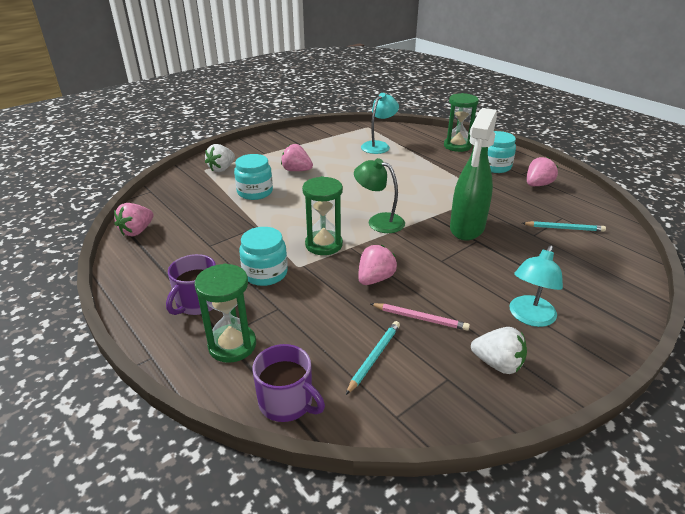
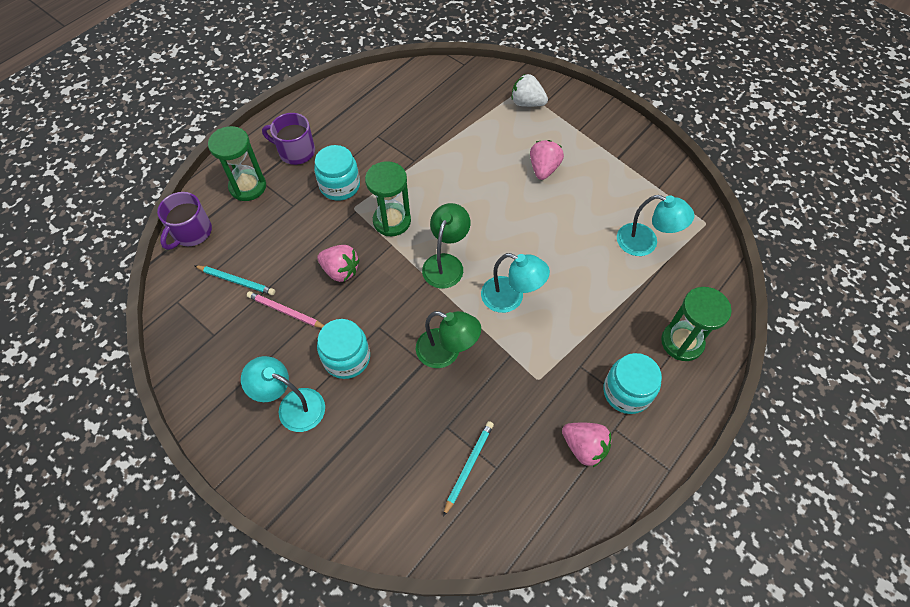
camera: 80 degrees right, 25 degrees up
pink strawberry [114,203,154,236] -> none
turquoise jar [234,154,273,200] -> turquoise jar moved to [317,319,370,379]
pink pencil [371,303,470,331] -> pink pencil turned 105 degrees clockwise [247,291,324,328]
green spray bottle [450,108,497,241] -> green lamp [416,311,481,368]
white strawberry [471,327,527,374] -> none
turquoise pencil [522,221,606,232] -> turquoise pencil turned 150 degrees counterclockwise [443,421,494,517]
none -> turquoise lamp [481,253,550,313]

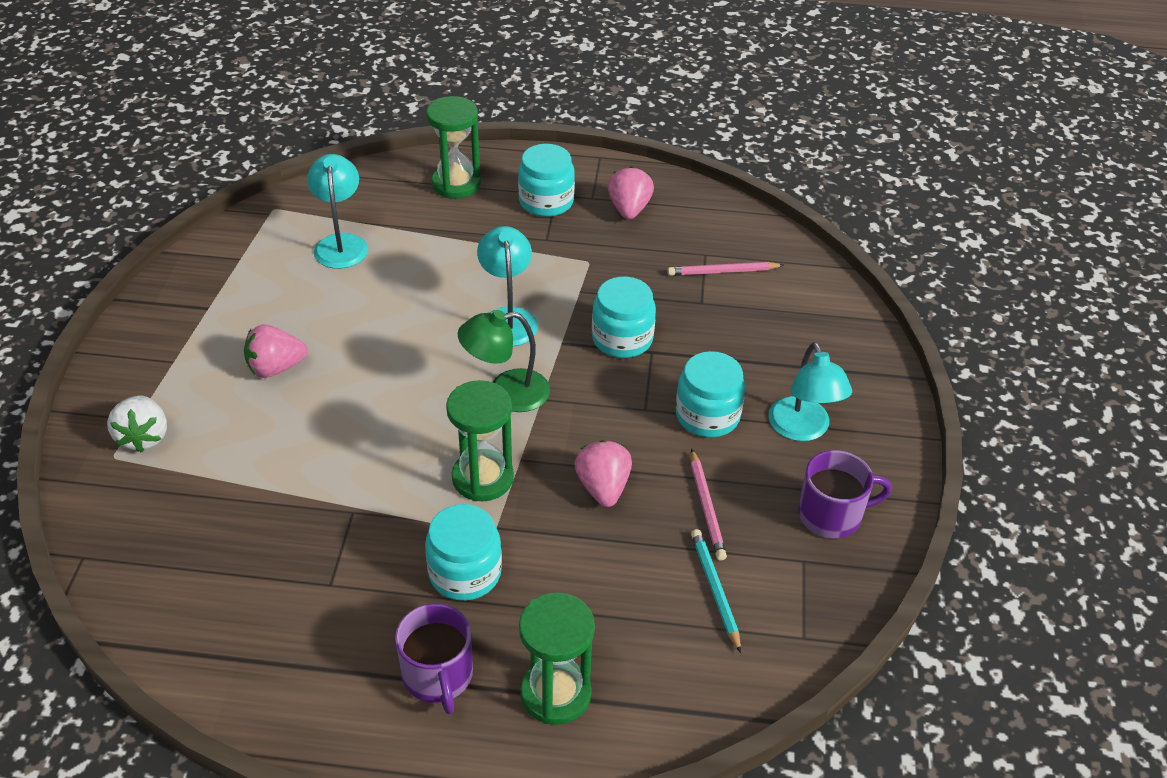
camera: 125 degrees left, 15 degrees down
purple mug [157,192,212,250] -> purple mug moved to [798,450,892,538]
green lamp [416,311,481,368] -> turquoise jar [592,277,656,358]
turquoise pencil [443,421,494,517] -> pink pencil [667,262,784,276]

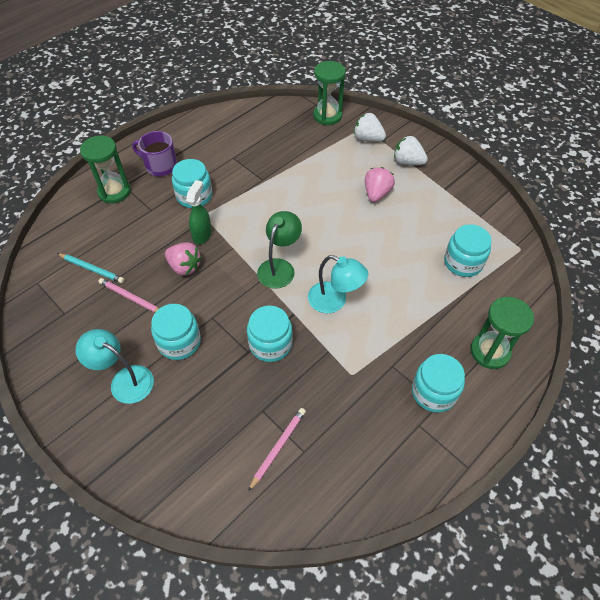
camera: 130 degrees right, 10 degrees up
turquoise lamp [307,154,368,269] -> turquoise jar [444,224,492,277]
green hourglass [446,380,514,501] -> green hourglass moved to [313,61,346,125]
pink strawberry [608,166,654,219] -> none
purple mug [798,450,892,538] -> none
none -> green spray bottle [186,180,212,244]
none -> white strawberry [394,136,428,165]

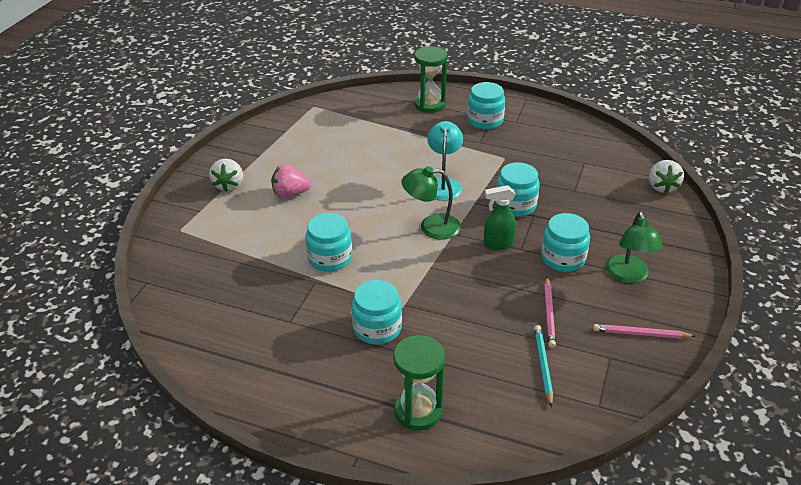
camera: 115 degrees left, 15 degrees down
turquoise lamp [75,329,154,404] -> green lamp [605,212,663,284]
purple mug [132,131,177,176] -> none
pink strawberry [165,242,202,276] -> none
green spray bottle [186,180,212,244] -> green spray bottle moved to [484,185,516,250]
pink pencil [248,408,306,492] -> pink pencil moved to [593,324,695,338]
green hourglass [313,61,346,125] -> none
white strawberry [354,113,386,142] -> white strawberry moved to [649,160,684,193]
turquoise jar [444,224,492,277] -> turquoise jar moved to [306,213,352,272]

